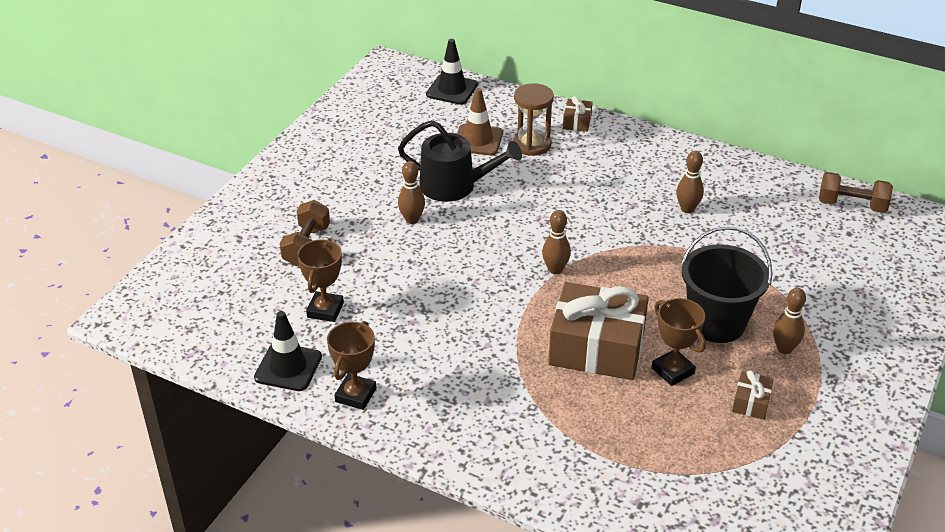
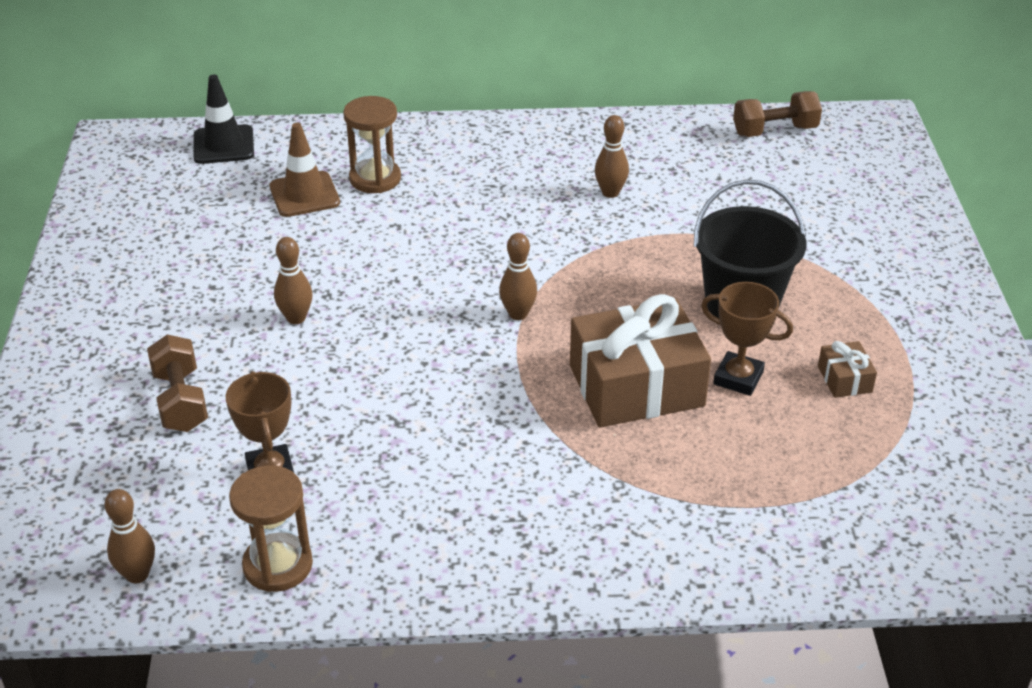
camera: 30 degrees left, 0 degrees up
black traffic cone [254,311,322,391] -> brown hourglass [229,465,313,592]
brown trophy [327,321,376,410] -> none
black watering can [398,120,522,202] -> none
brown gift [563,96,593,132] -> none
brown bowling pin [773,288,806,354] -> brown bowling pin moved to [104,489,155,584]

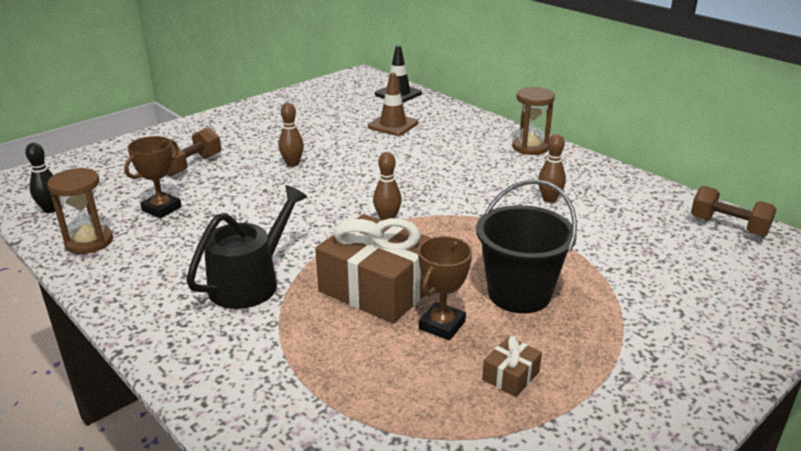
camera: 50 degrees right, 10 degrees down
brown bowling pin [104,489,155,584] -> black bowling pin [25,143,55,213]
brown hourglass [343,96,401,193] -> brown hourglass moved to [512,87,555,155]
brown trophy [701,282,793,396] -> brown trophy turned 45 degrees clockwise [418,236,472,340]
none -> black watering can [186,185,307,309]

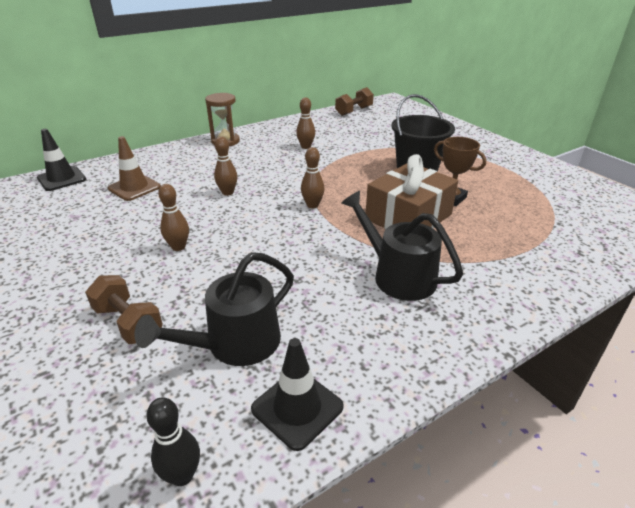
camera: 80 degrees left, 5 degrees up
brown hourglass [47,168,113,254] -> black traffic cone [251,338,344,451]
brown trophy [124,136,182,218] -> black watering can [134,252,294,366]
brown gift [482,336,542,397] -> none
none -> brown bowling pin [214,136,237,196]

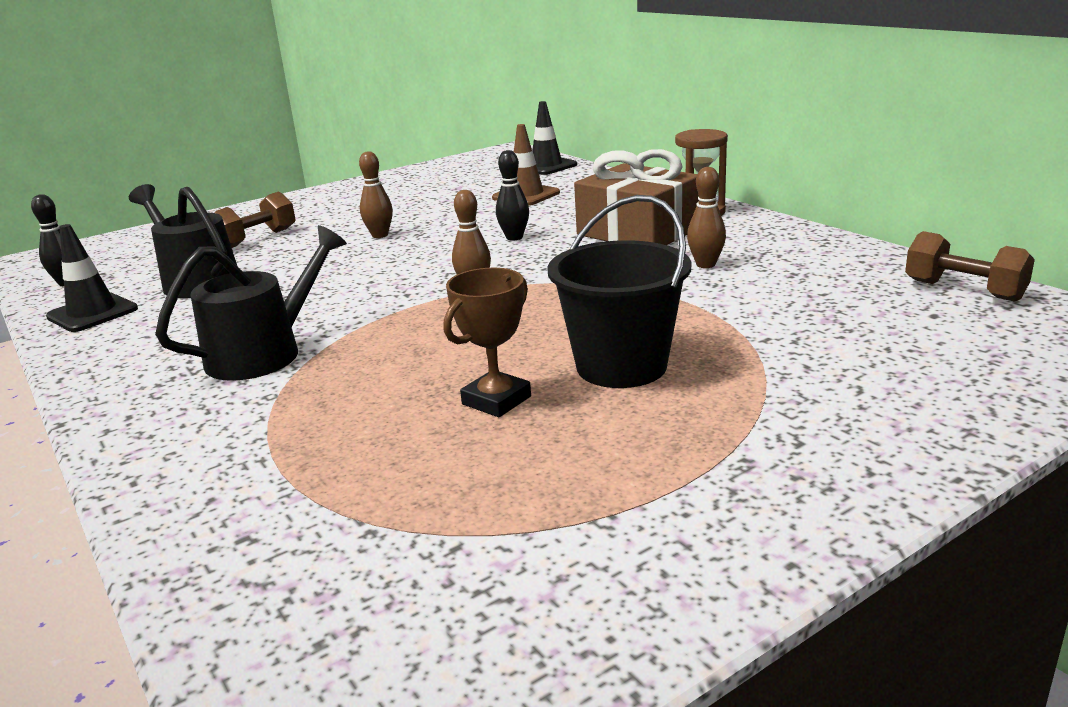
camera: 90 degrees right, 10 degrees down
brown bowling pin [214,136,237,196] -> black bowling pin [496,150,529,241]
brown gift [366,154,458,229] -> brown gift moved to [574,149,699,245]

